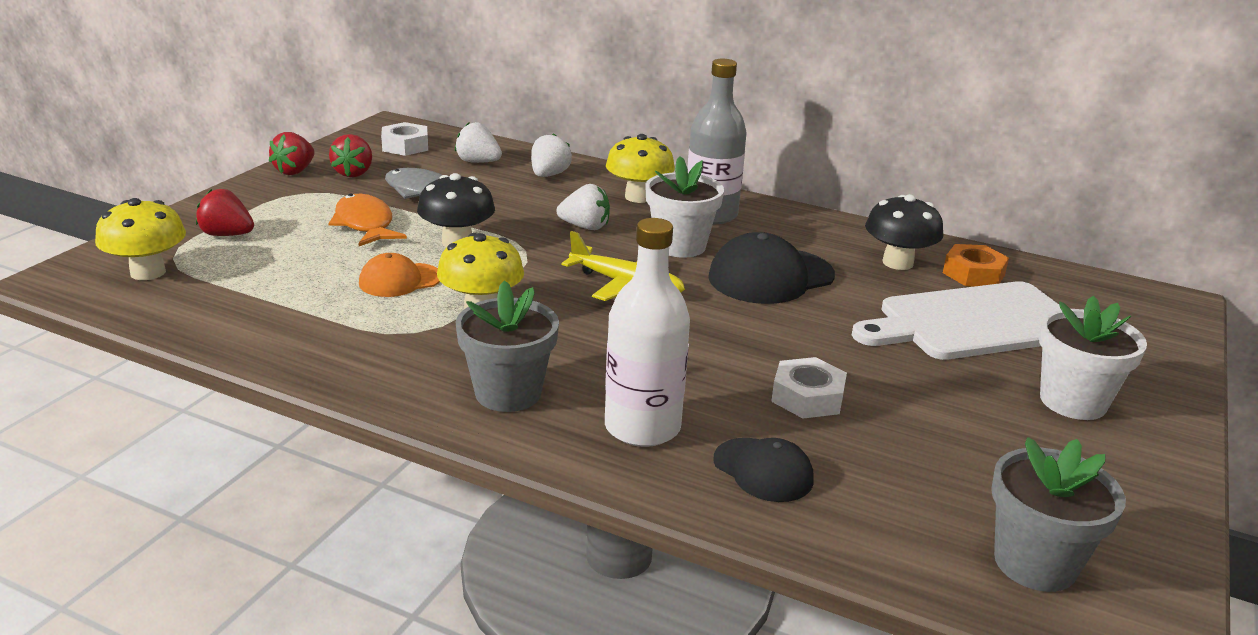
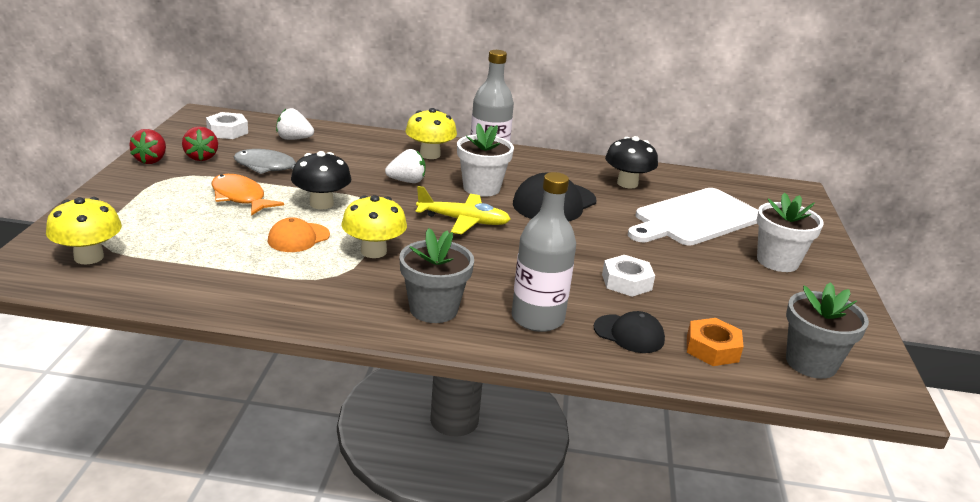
camera: 20 degrees left, 0 degrees up
red strawberry [196,189,254,236] -> none
white strawberry [531,133,572,177] -> none
white bottle [605,218,690,447] -> grey bottle [511,172,576,332]
orange nut [943,244,1009,287] -> orange nut moved to [687,318,744,366]

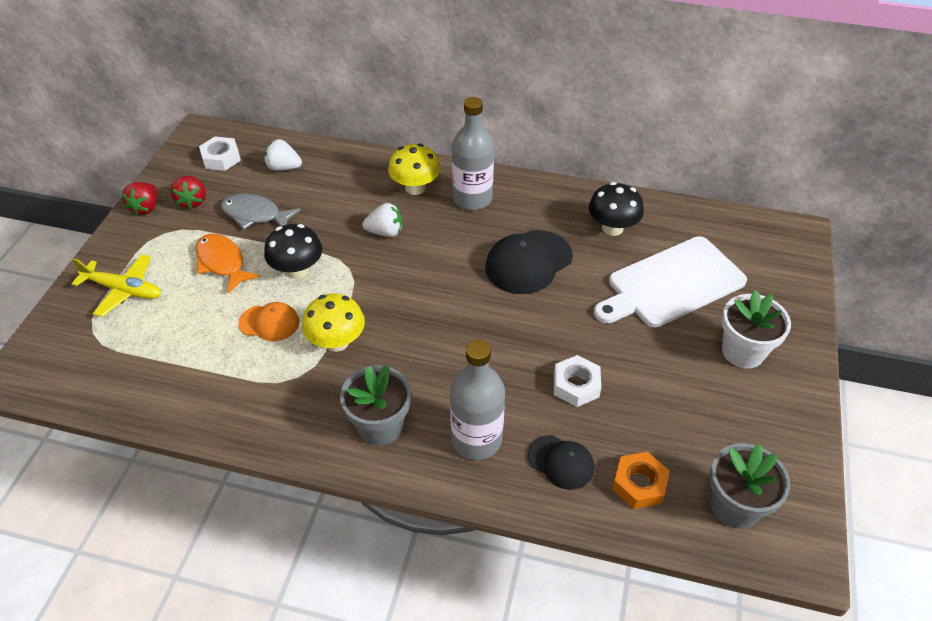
camera: 10 degrees right, 20 degrees up
yellow mushroom [46,197,122,264] -> none
orange cap [268,217,330,252] -> orange cap turned 135 degrees counterclockwise [239,302,299,341]
yellow plane [416,186,511,234] -> yellow plane moved to [72,254,161,317]
white flower pot [457,123,514,197] -> none

